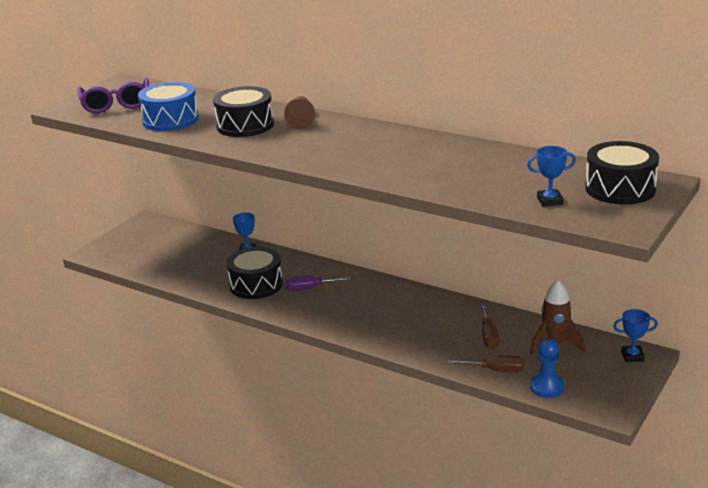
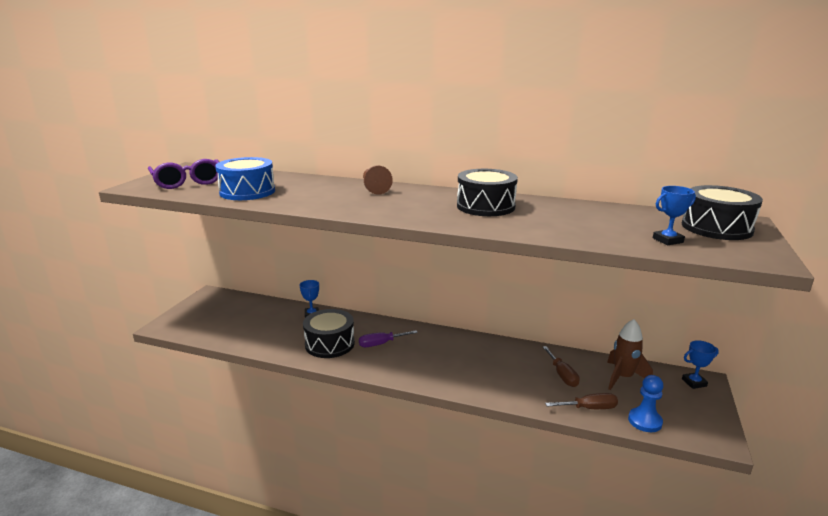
camera: 15 degrees left, 5 degrees down
black drum [213,86,274,137] -> black drum moved to [457,169,518,216]

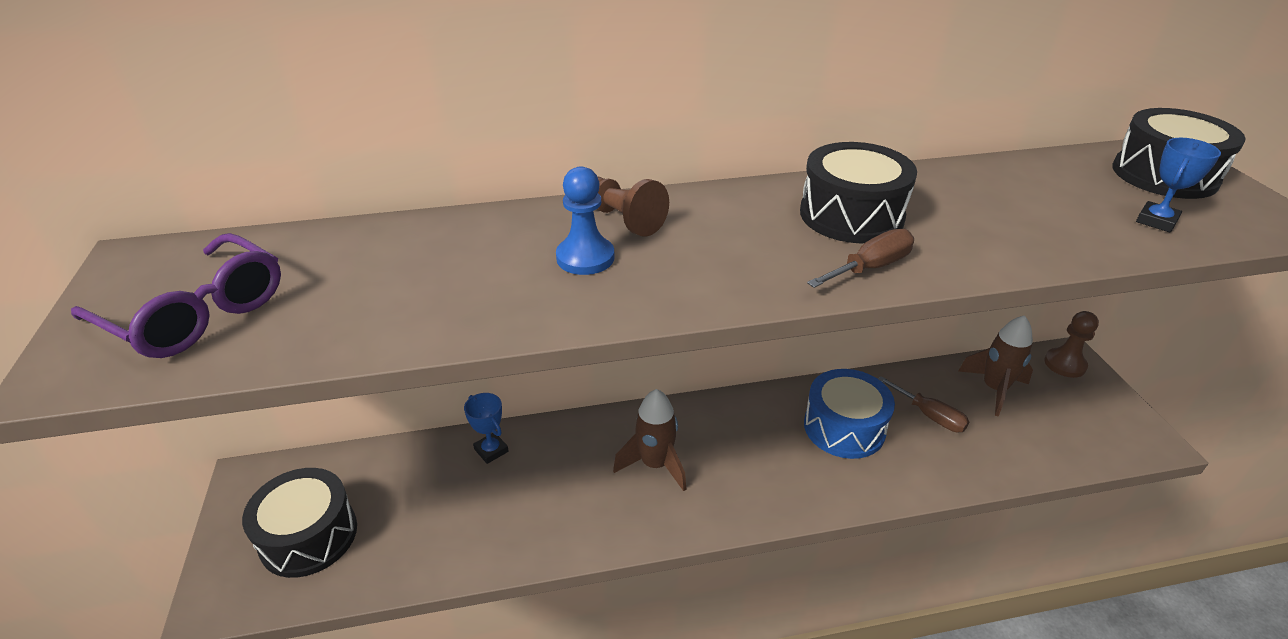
camera: 30 degrees left, 15 degrees up
blue drum [215,157,275,200] -> blue drum moved to [804,369,895,459]
black drum [303,309,355,358] -> black drum moved to [242,468,357,578]
purple screwdriver [359,330,418,347] -> brown rocket [613,389,686,491]
brown screwdriver [545,393,618,409] -> brown screwdriver moved to [807,229,914,288]
blue pawn [628,375,664,432] -> blue pawn moved to [556,166,614,275]
blue trophy [682,340,719,389] -> brown pawn [1044,311,1099,378]

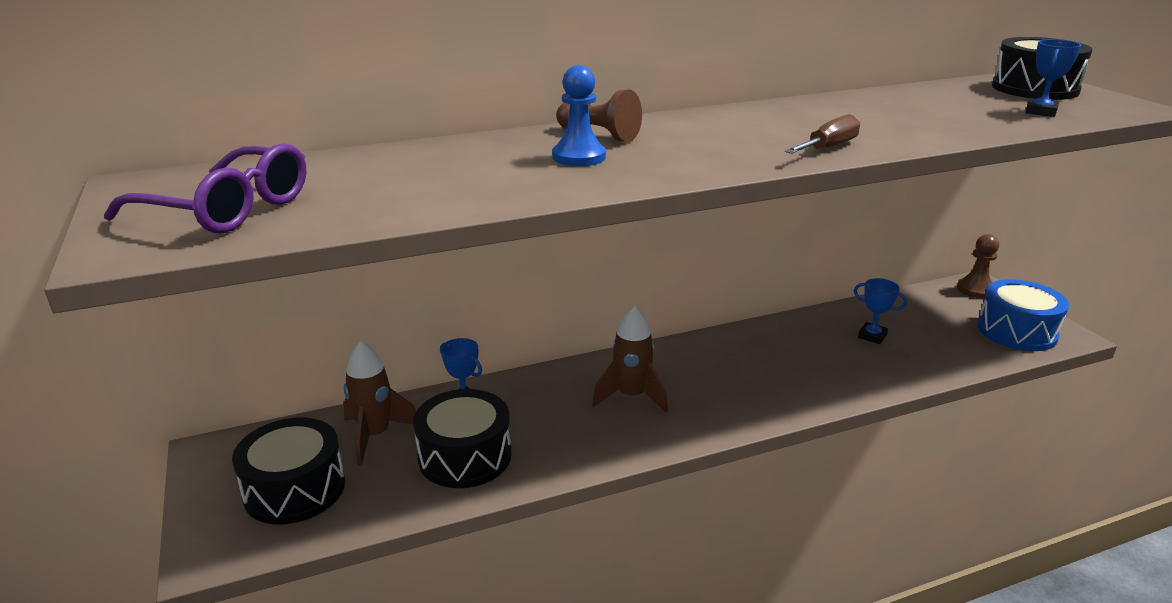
camera: 10 degrees left, 10 degrees down
black drum [800,142,917,243] -> black drum moved to [413,389,512,488]
blue drum [804,369,895,459] -> blue drum moved to [977,279,1069,351]
brown screwdriver [878,376,969,432] -> blue trophy [854,278,907,344]
brown rocket [958,315,1033,416] -> brown rocket moved to [343,340,416,465]

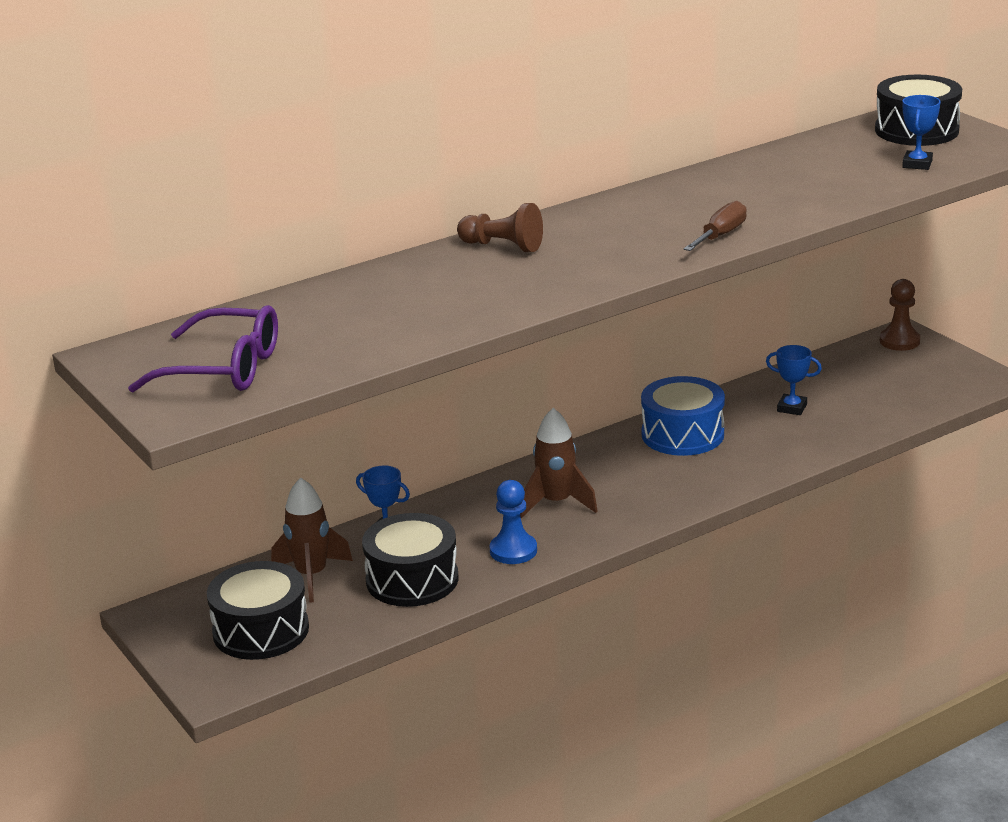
camera: 10 degrees left, 0 degrees up
blue pawn [552,65,606,166] -> blue pawn moved to [489,480,537,564]
blue drum [977,279,1069,351] -> blue drum moved to [641,376,725,456]

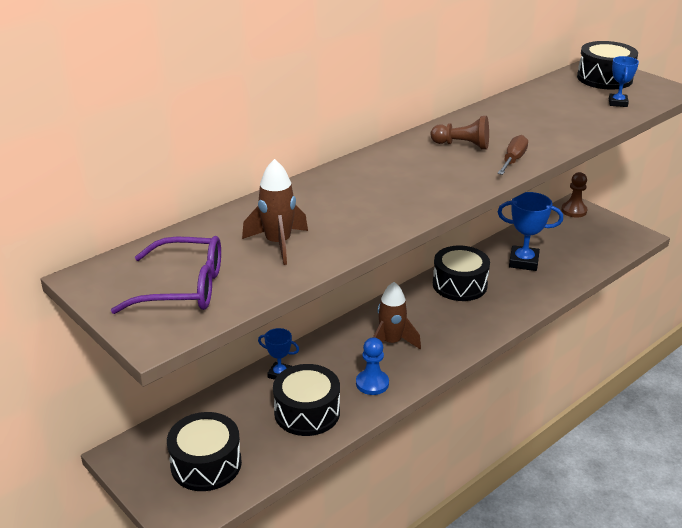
camera: 10 degrees left, 5 degrees up
brown rocket [271,478,353,603] -> brown rocket moved to [242,159,308,265]
brown pawn [457,203,543,252] -> brown pawn moved to [431,116,489,150]
blue drum [641,376,725,456] -> black drum [433,246,490,301]
blue trophy [766,345,822,415] -> blue trophy [498,192,563,271], size x1.71

